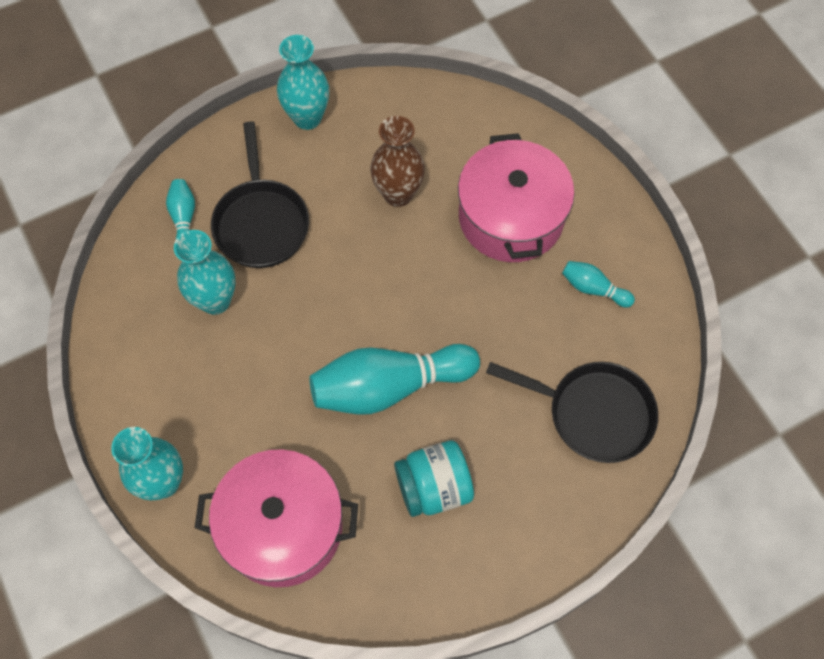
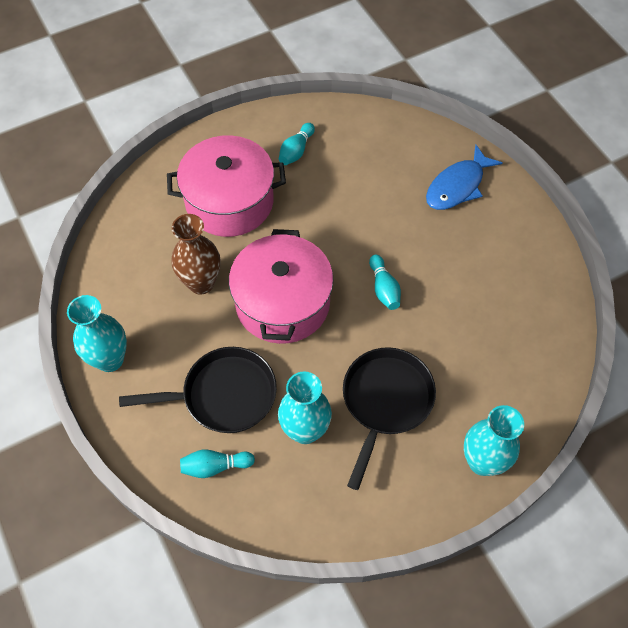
camera: 90 degrees left, 5 degrees down
pink pot [195,449,358,587] -> pink pot moved to [229,229,334,344]
turquoise bowling pin [309,344,480,415] -> turquoise bowling pin [369,255,401,310], size x0.47
turquoise jar [394,440,474,517] -> none
black pan [486,362,658,463] -> black pan moved to [343,347,436,490]
none -> blue fish [426,145,503,210]

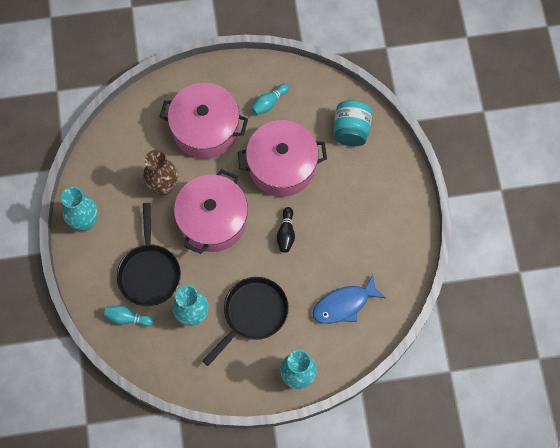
camera: 20 degrees right, 10 degrees up
black pan [119,347,277,433] -> black pan turned 75 degrees clockwise [117,203,181,306]
turquoise bowling pin [369,255,401,310] -> black bowling pin [277,207,295,253]
blue fish [426,145,503,210] -> blue fish moved to [312,275,386,324]
none -> pink pot [237,120,327,197]
none -> turquoise jar [334,100,372,146]

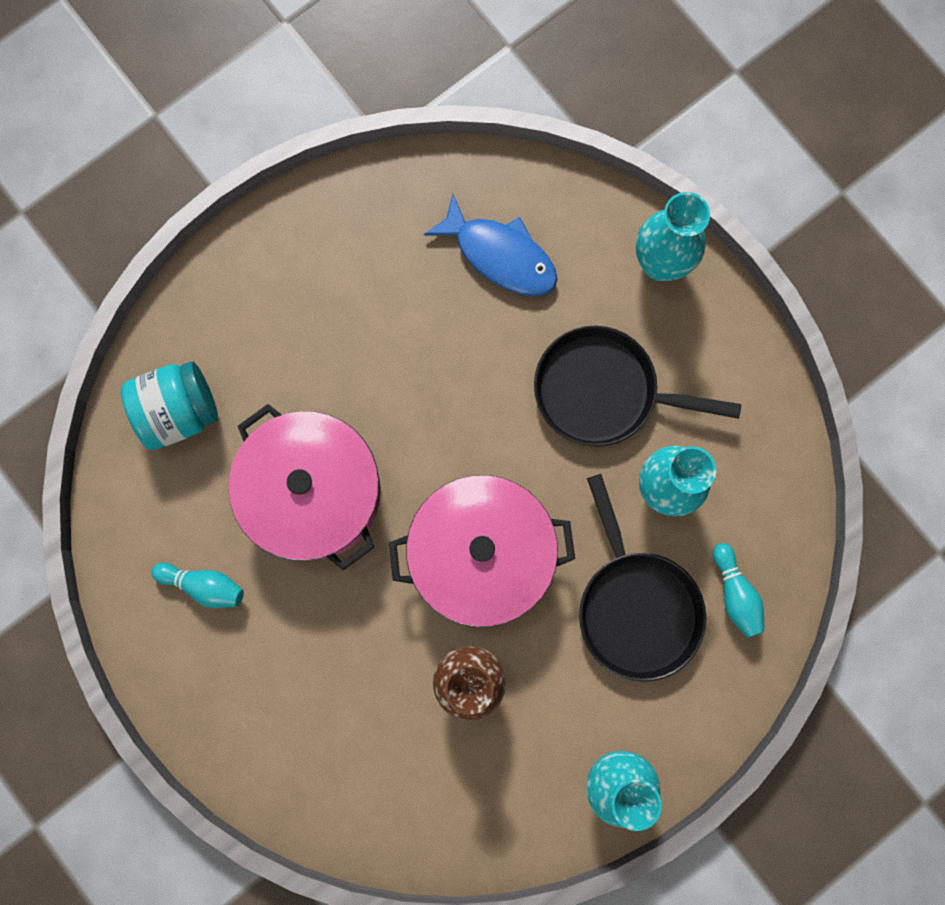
camera: 120 degrees left, 10 degrees up
black pan [117,203,181,306] -> black pan turned 105 degrees clockwise [579,474,706,682]
pink pot [160,83,248,159] -> none
black bowling pin [277,207,295,253] -> none

